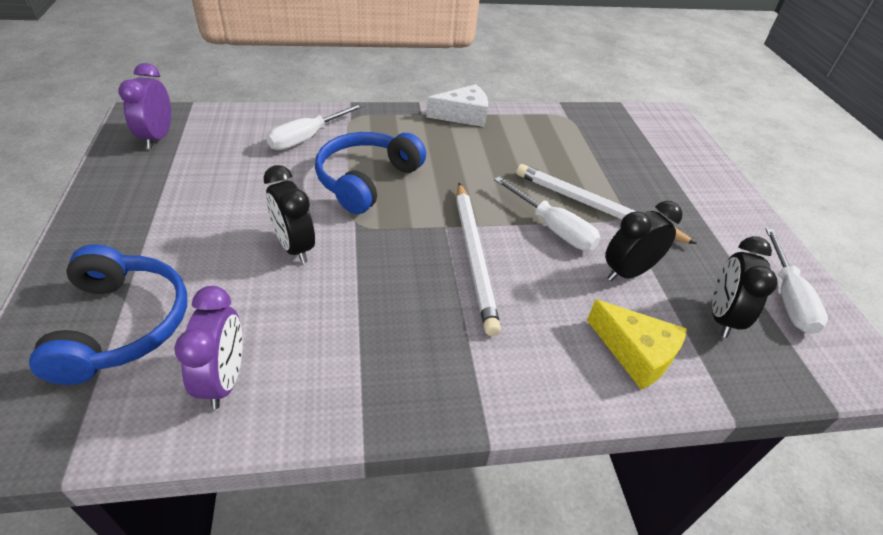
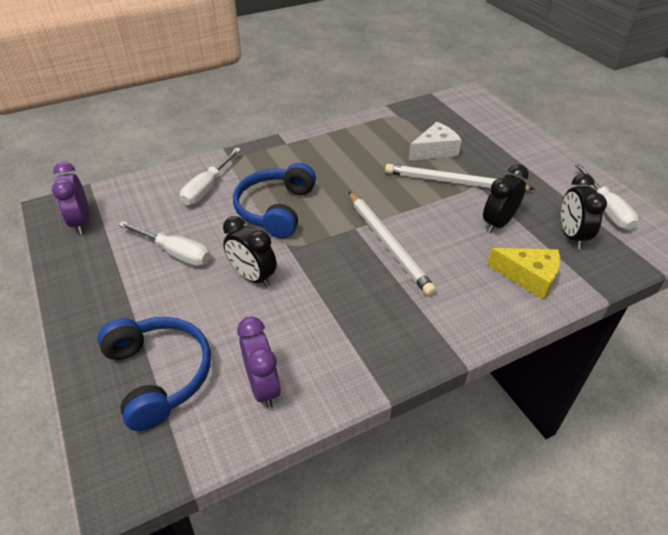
camera: 15 degrees left, 0 degrees up
white cheese [426,84,488,127] -> white cheese moved to [409,122,462,161]
white screwdriver [494,177,601,250] -> white screwdriver moved to [118,221,210,266]

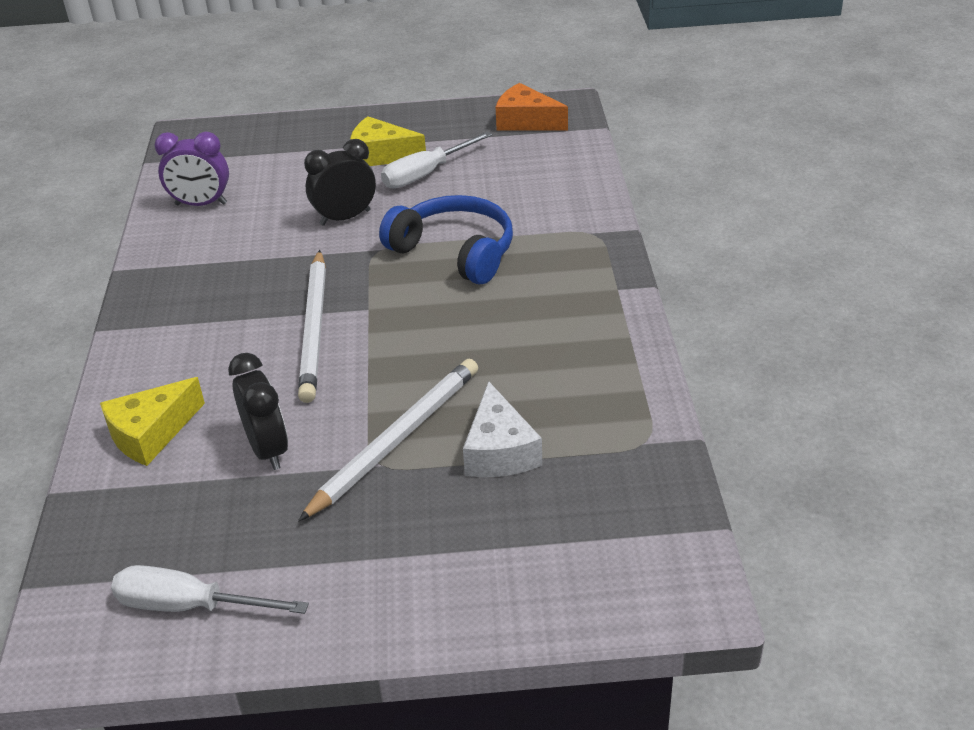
camera: 115 degrees right, 5 degrees down
purple clock [52,162,89,234] -> orange cheese [496,83,568,131]
blue headphones [97,317,211,431] -> none
white screwdriver [180,148,241,205] -> none
white pencil [348,191,437,296] -> white pencil turned 90 degrees counterclockwise [298,250,326,403]
black clock [561,173,607,249] -> none
none -> yellow cheese [350,116,426,166]

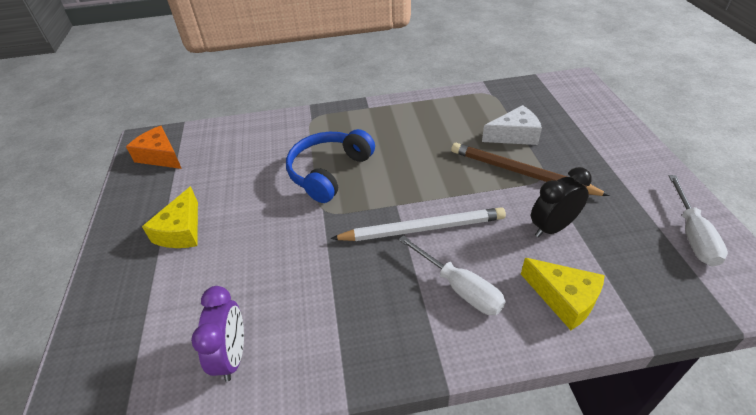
camera: 95 degrees left, 5 degrees up
white pencil [298,359,478,522] -> brown pencil [451,143,610,196]
black clock [304,139,376,226] -> none
white screwdriver [381,131,492,188] -> white screwdriver moved to [398,235,506,315]
orange cheese [496,83,568,131] -> orange cheese turned 105 degrees clockwise [126,126,182,169]

